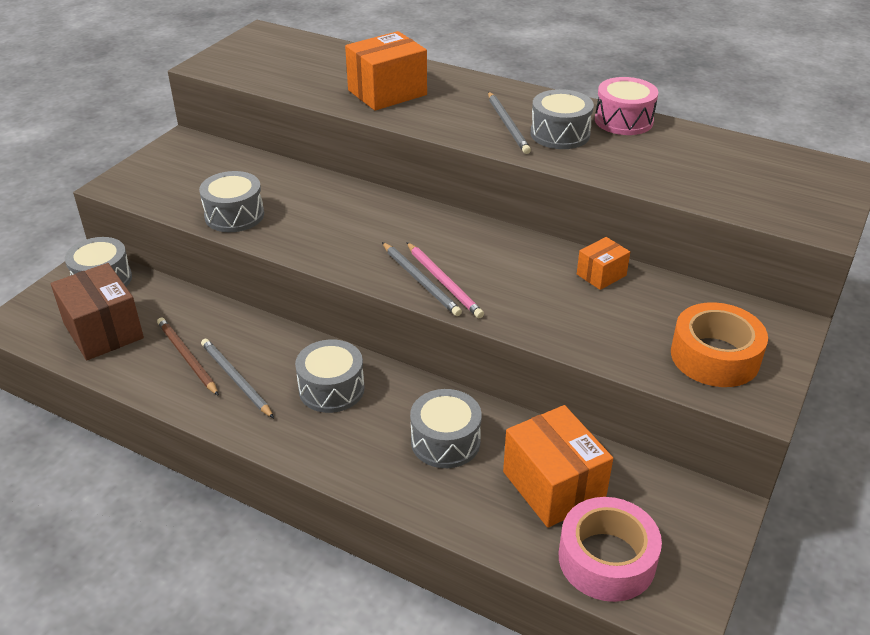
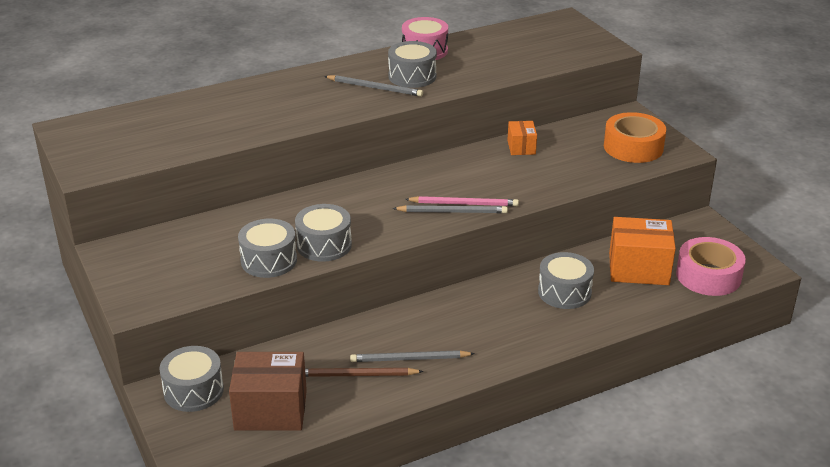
camera: 55 degrees left, 5 degrees down
grey drum [295,339,365,413] -> grey drum moved to [295,204,352,262]
orange box [345,31,427,111] -> none

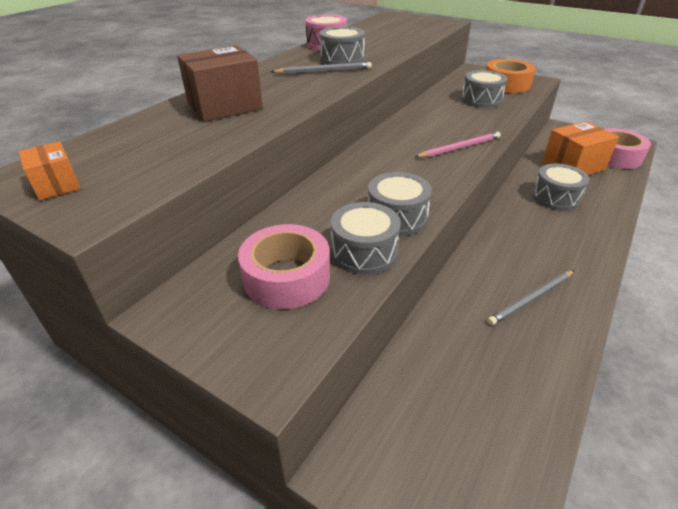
camera: 30 degrees left, 5 degrees up
grey drum [159,346,224,412] -> grey drum moved to [461,70,507,108]
brown box [229,352,307,431] -> brown box moved to [177,45,263,122]
brown pencil [305,368,424,377] -> none
grey pencil [393,205,508,213] -> none
orange box [507,121,537,155] -> orange box moved to [18,141,81,200]
none -> pink tape [238,224,330,309]

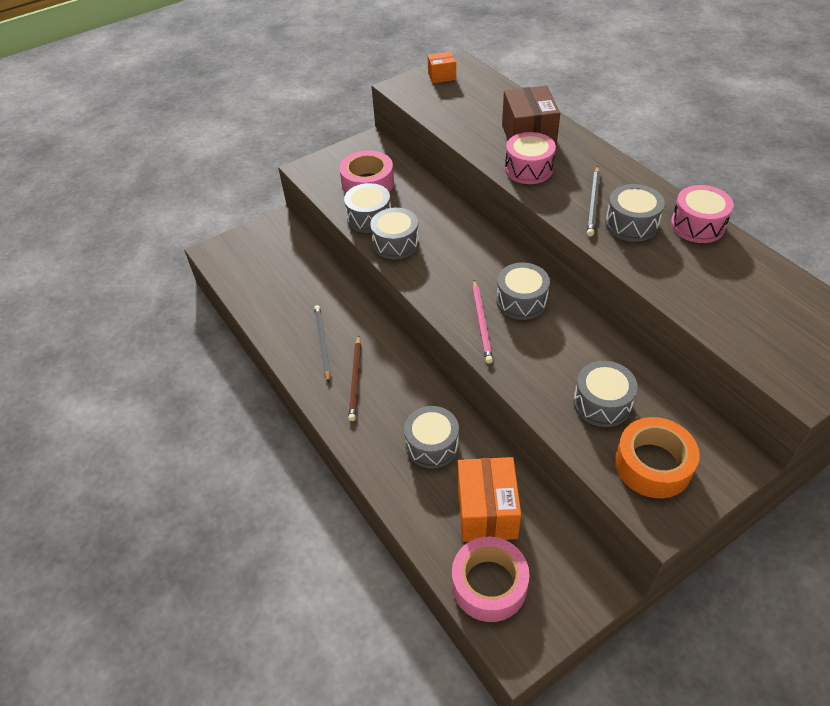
camera: 115 degrees right, 10 degrees up
none -> brown pencil [348,336,361,421]
none -> grey drum [496,263,550,320]
none -> pink drum [505,132,556,184]

